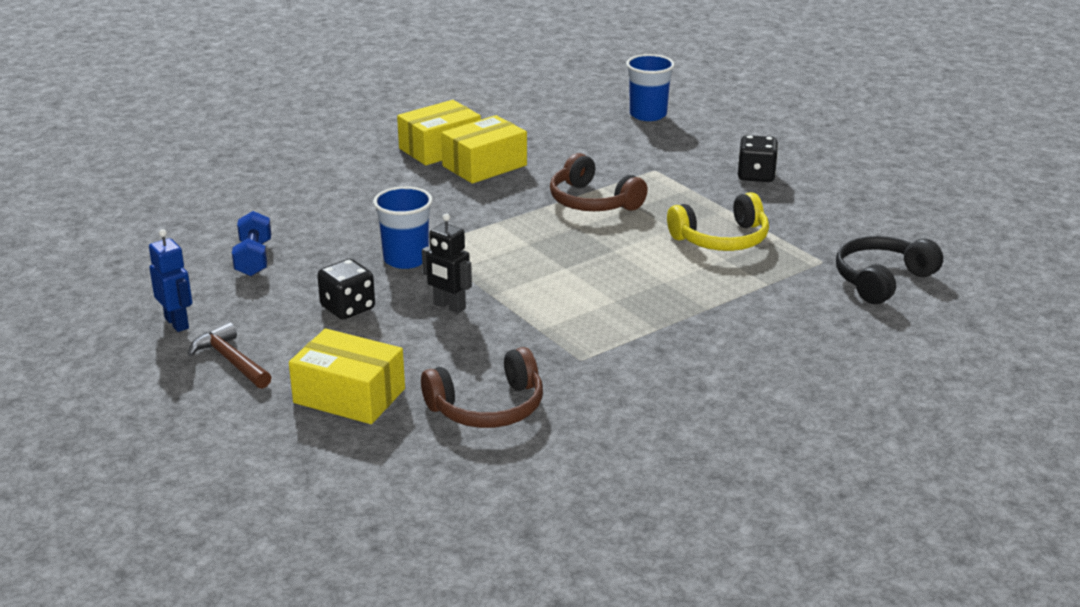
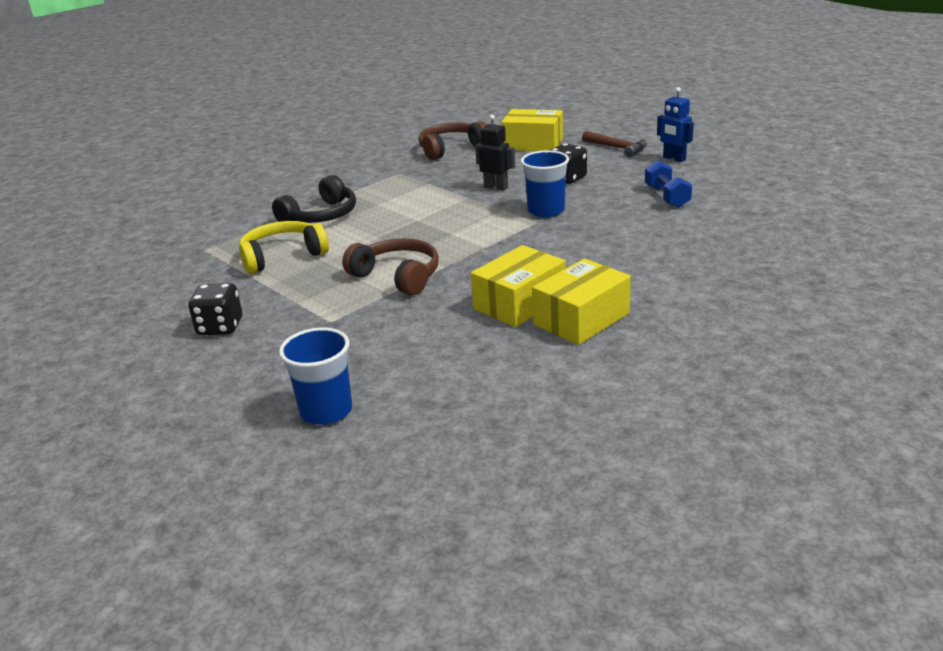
camera: 175 degrees right, 0 degrees up
black headphones [836,236,943,304] -> black headphones moved to [272,175,356,223]

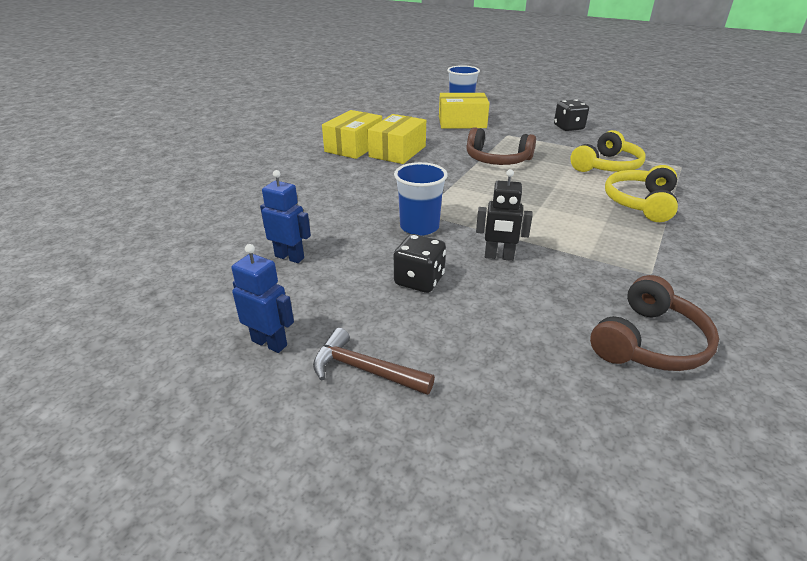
camera: 160 degrees right, 5 degrees up
black headphones [272,175,356,223] -> yellow headphones [605,165,678,222]
yellow box [501,109,563,151] -> yellow box moved to [439,93,490,129]
blue dumbbell [645,160,692,208] -> blue robot [260,170,311,263]

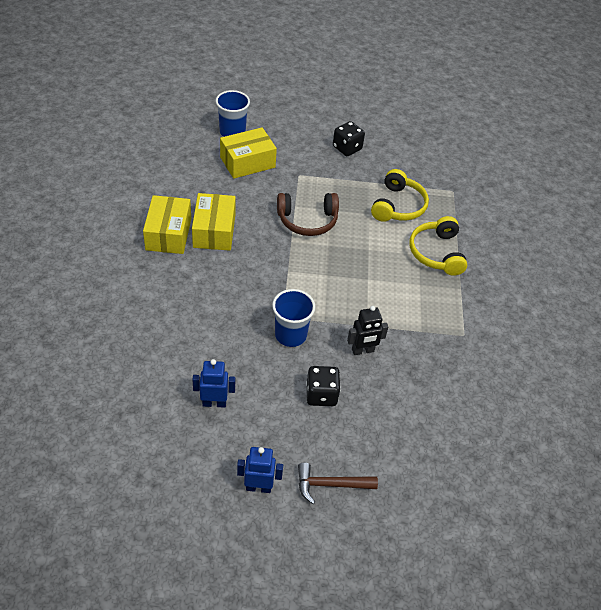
camera: 30 degrees left, 15 degrees up
brown headphones [590,275,719,371] -> none

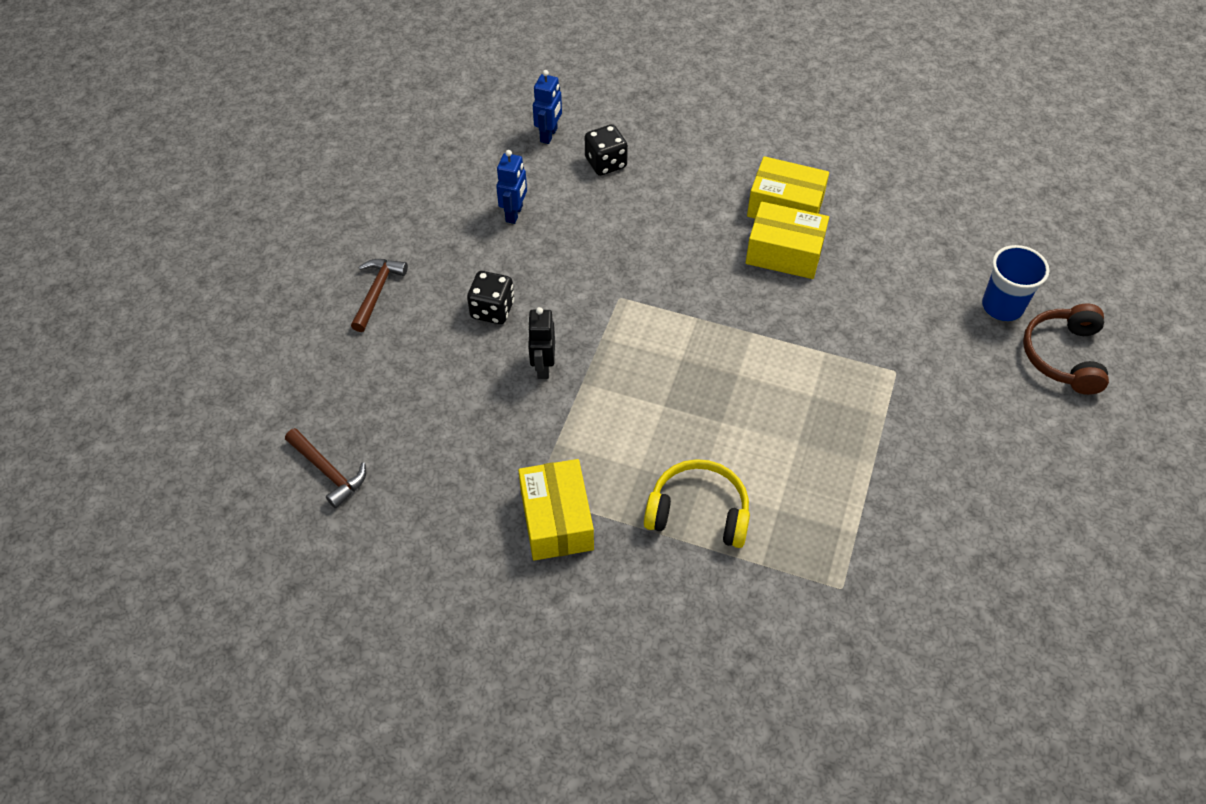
camera: 110 degrees right, 5 degrees up
yellow box [220,128,277,179] -> yellow box moved to [518,459,594,560]
blue robot [237,447,283,493] -> blue robot moved to [533,70,562,144]
blue cup [272,289,315,347] -> none
brown headphones [277,193,339,236] -> brown headphones moved to [1023,303,1109,395]
black dice [333,121,365,156] -> black dice moved to [585,124,628,176]
yellow headphones [371,169,429,222] -> none
none -> brown hammer [285,428,366,508]

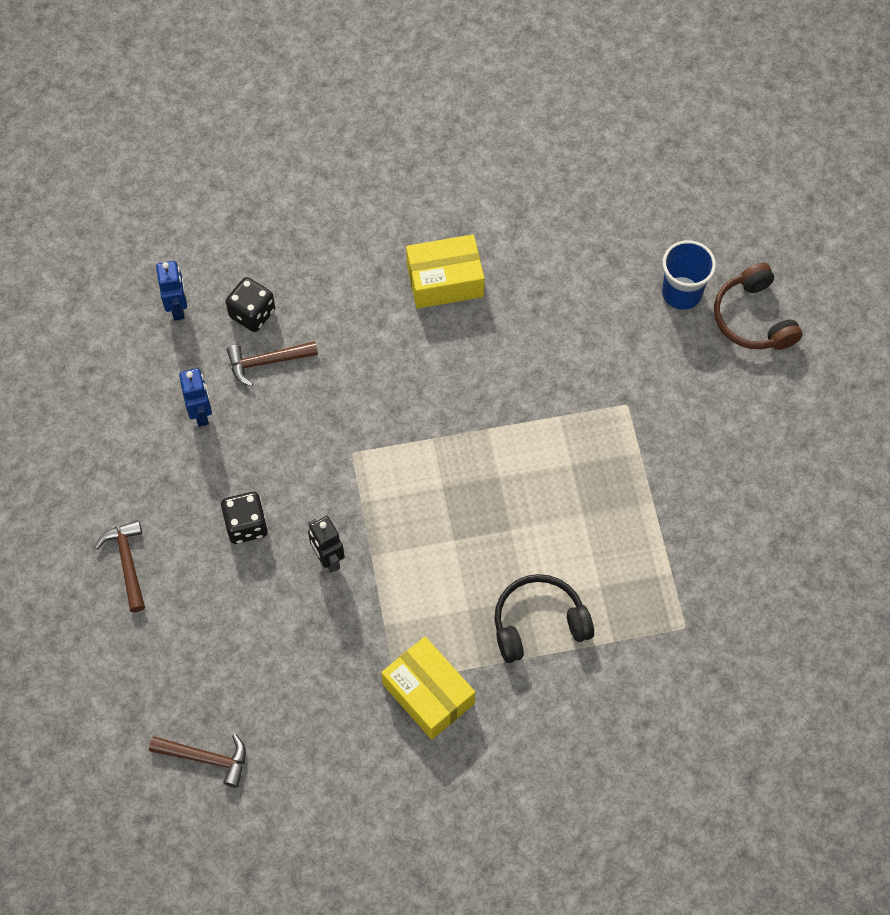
camera: 30 degrees left, 10 degrees up
yellow headphones [644,459,750,548] -> black headphones [494,574,594,663]
yellow box [746,202,829,279] -> none
none -> brown hammer [227,341,318,387]

